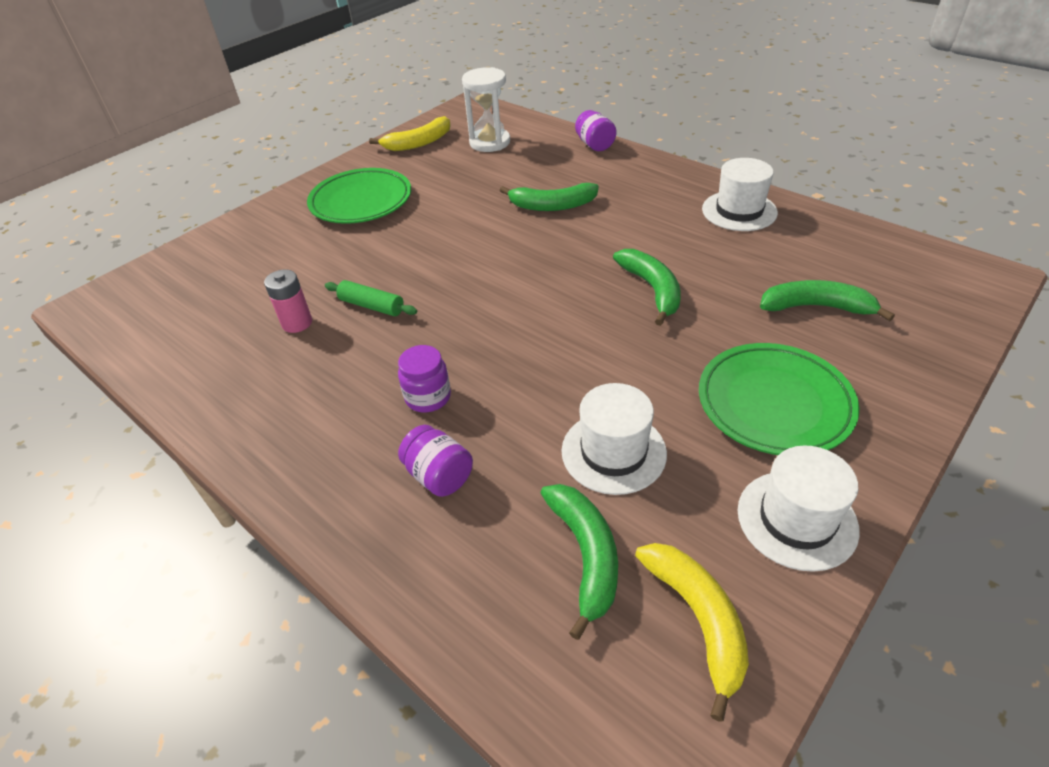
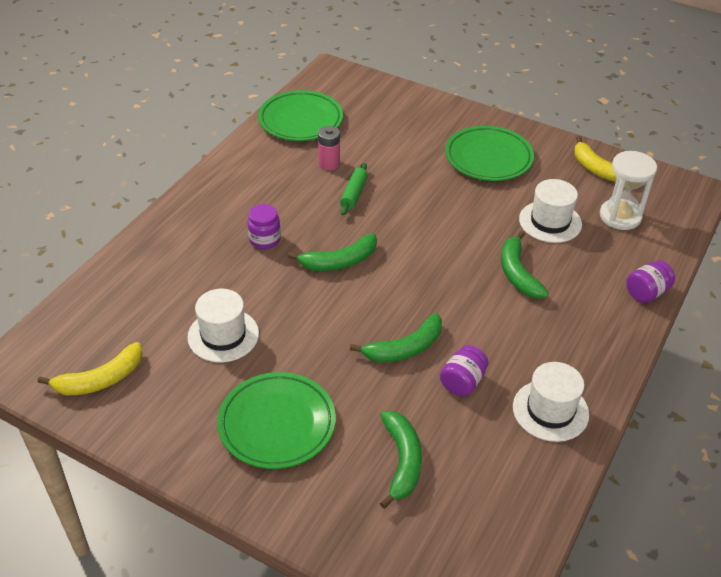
camera: 75 degrees right, 0 degrees up
purple jar [398,425,473,497] -> purple jar moved to [440,345,488,396]
green banana [541,484,618,640] -> green banana moved to [288,233,377,271]
white hat [738,445,860,572] -> white hat moved to [519,179,582,243]
none -> green plate [258,90,343,141]

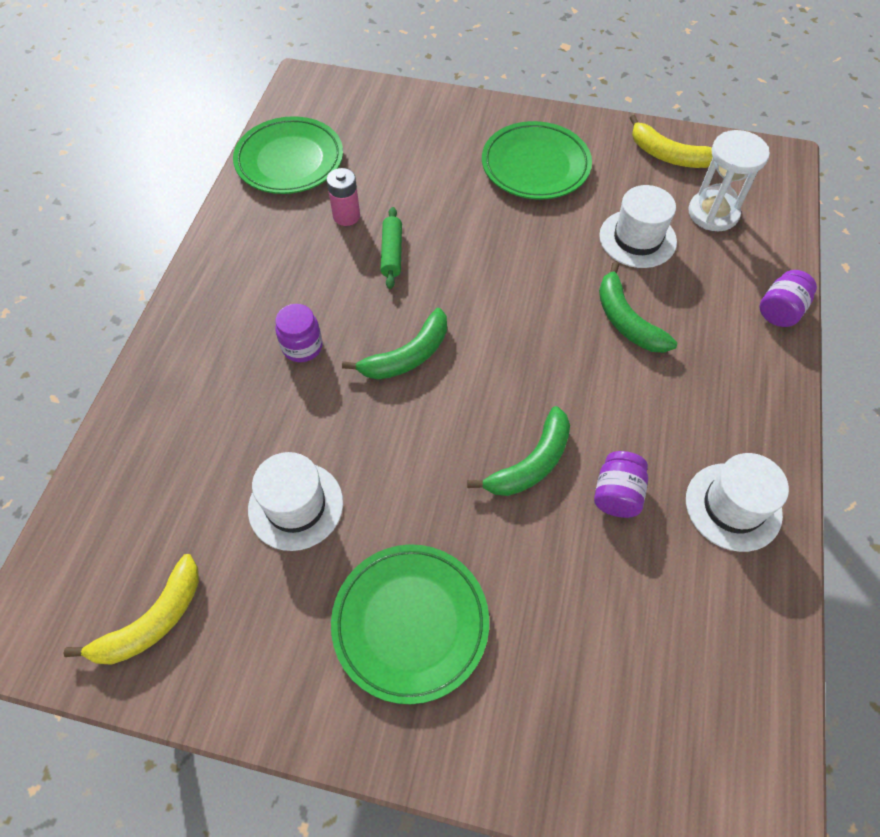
camera: 15 degrees left, 15 degrees up
green banana [380,411,422,509] -> none

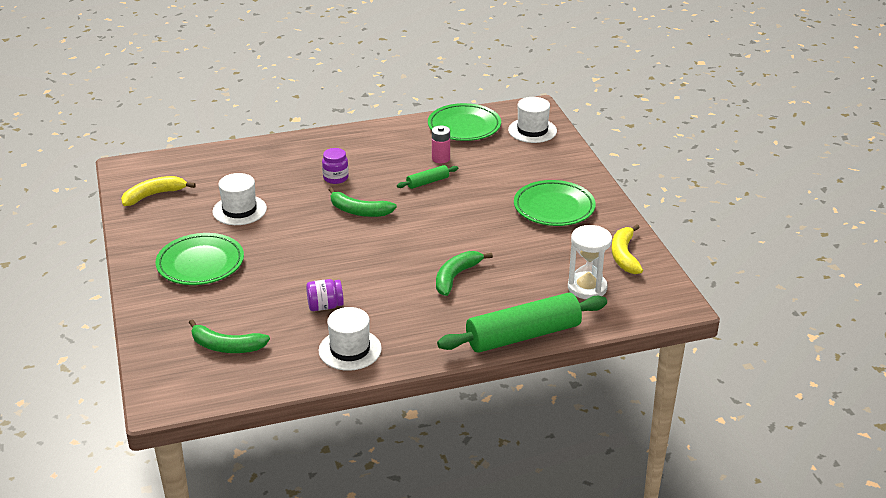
camera: 60 degrees right, 25 degrees down
yellow banana [63,554,199,665] -> yellow banana turned 135 degrees clockwise [121,176,196,206]
green banana [467,406,570,496] -> green banana moved to [189,319,270,353]
white hat [599,185,677,268] -> white hat moved to [508,97,557,143]
purple jar [760,270,817,327] -> green rolling pin [437,293,607,353]

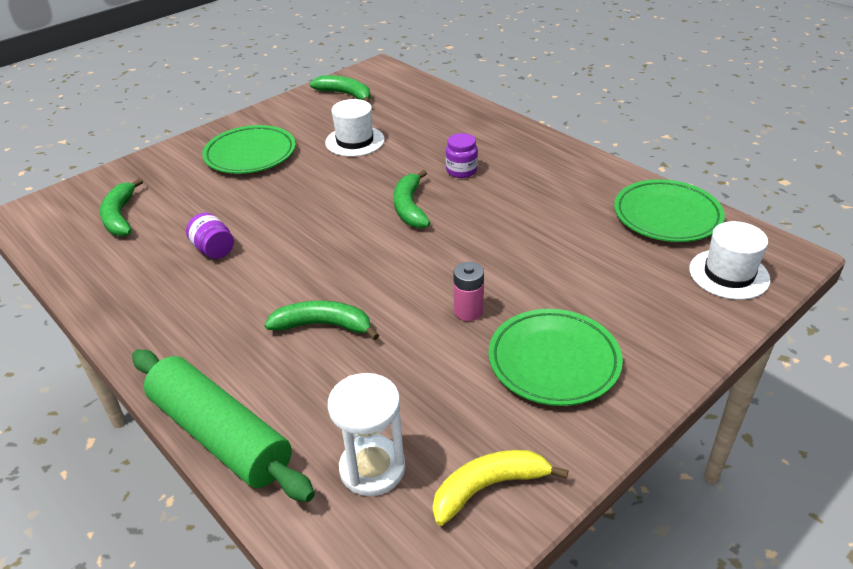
camera: 65 degrees right, 5 degrees up
yellow banana [121,176,196,206] -> green banana [310,75,371,103]
white hat [319,307,382,371] -> none
green rolling pin [397,165,458,189] -> none
pink battery [432,125,450,163] -> pink battery moved to [454,262,484,321]

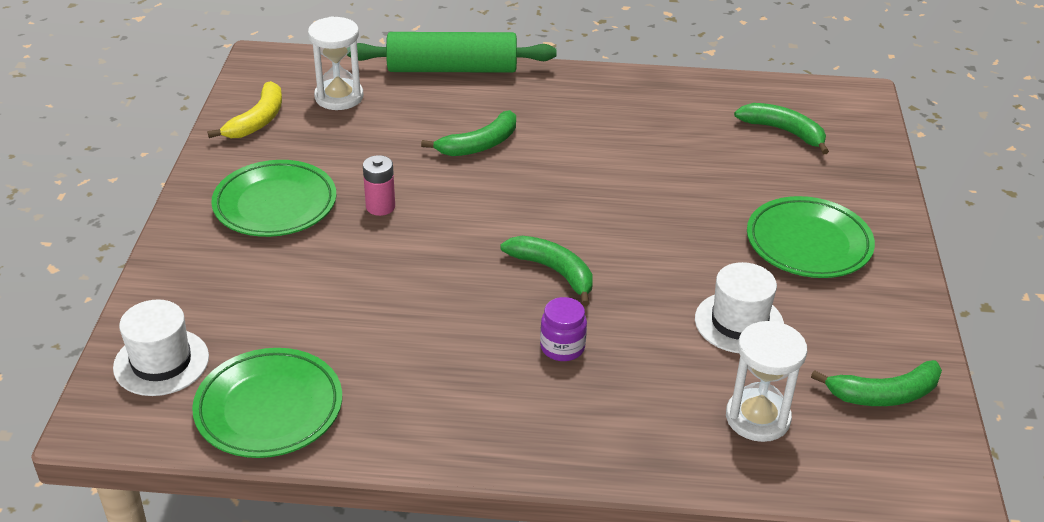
camera: 135 degrees right, 0 degrees up
purple jar [186,213,234,259] -> none
none -> white hourglass [726,321,807,442]

